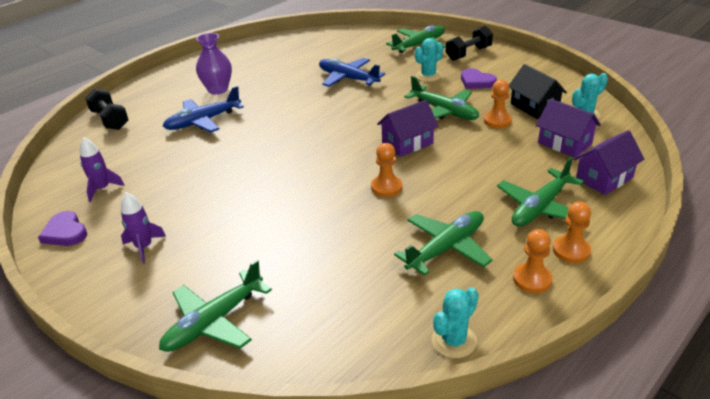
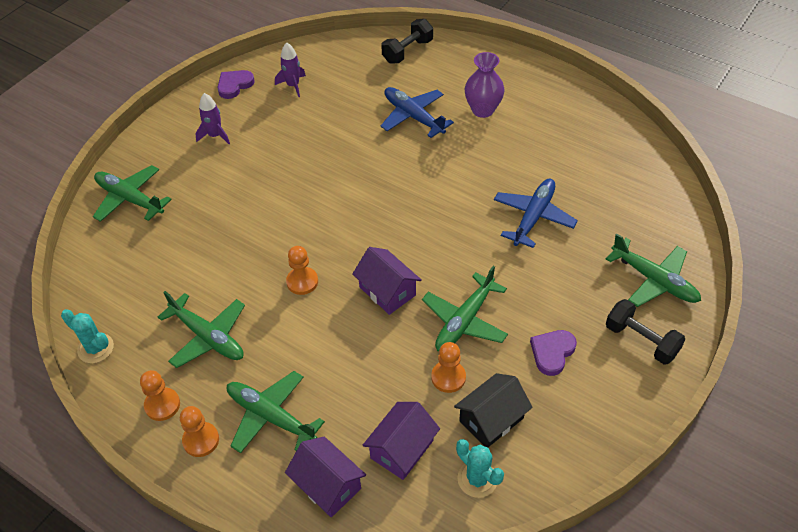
camera: 80 degrees right, 15 degrees up
turquoise cactus [415,38,443,82] -> none

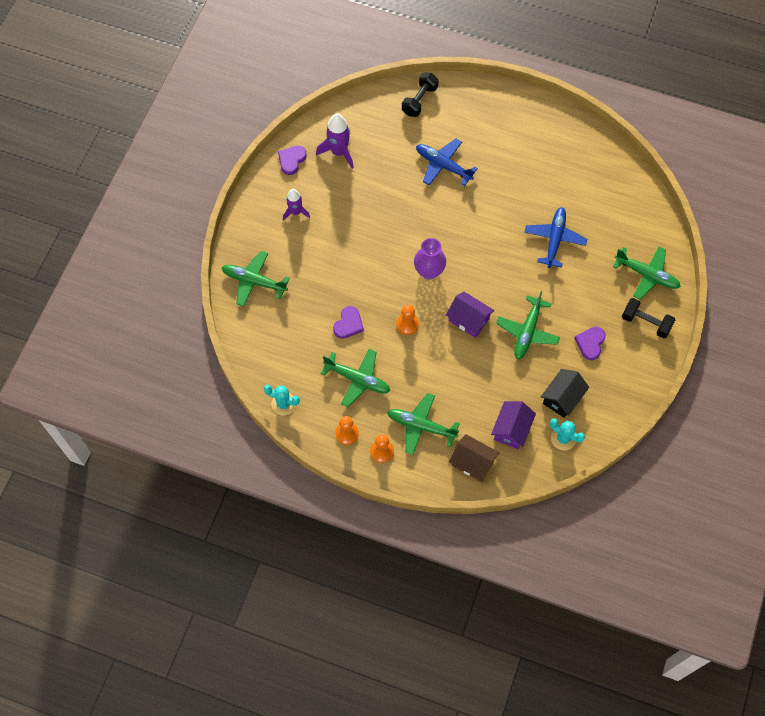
camera: 15 degrees left, 15 degrees up
purple rocket [275,42,306,97] -> purple rocket [316,113,354,169], size x1.54
purple house [285,437,366,517] -> brown house [449,434,499,482]
orange pawn [431,342,466,393] -> none
purple vase [464,52,505,118] -> purple vase moved to [414,238,446,280]
none -> purple heart [333,306,364,339]

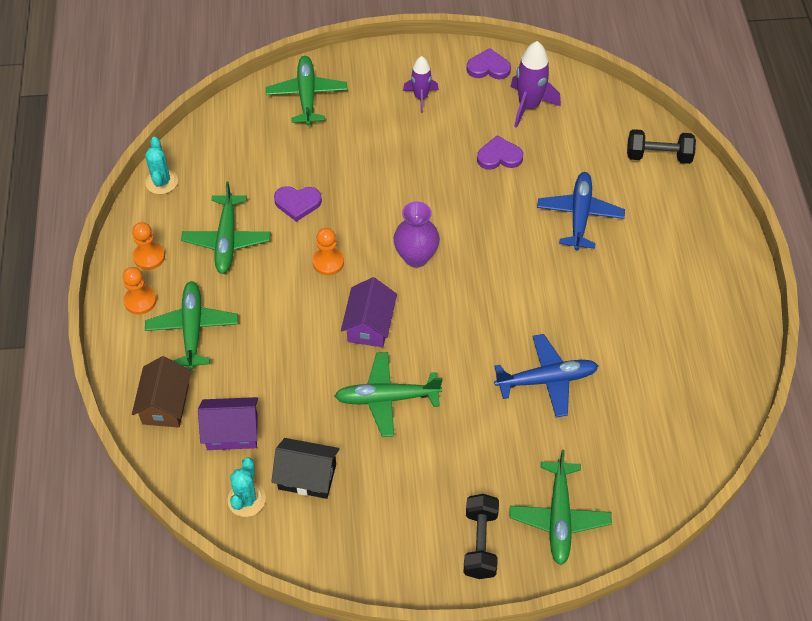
camera: 65 degrees right, 10 degrees down
purple heart [574,327,606,360] -> purple heart moved to [477,136,523,170]

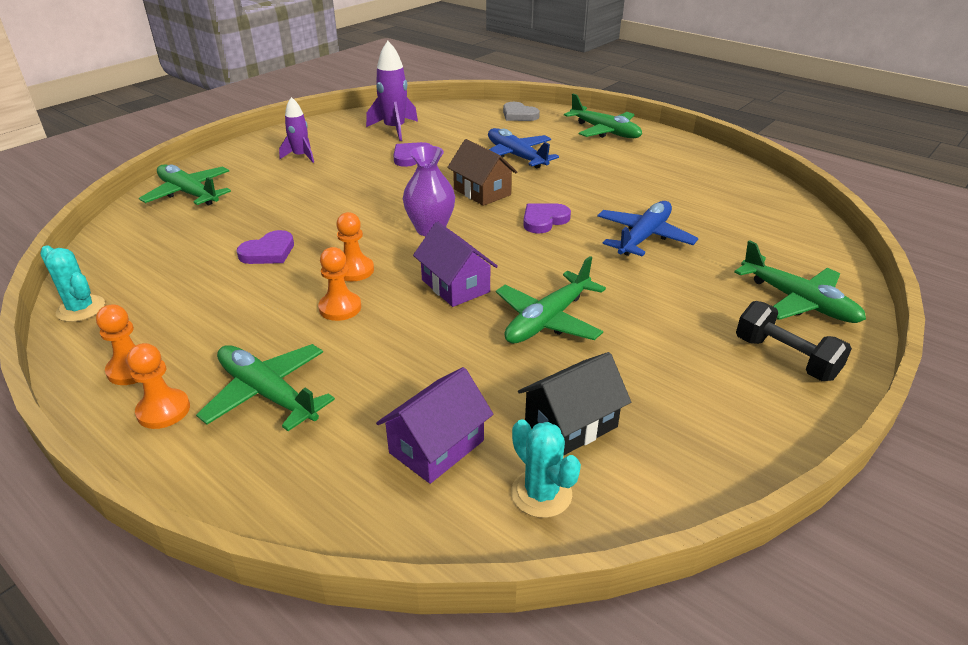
camera: 45 degrees left, 20 degrees down
brown house [132,356,191,428] -> brown house moved to [447,139,517,206]
green plane [181,182,270,274] -> green plane moved to [564,94,642,138]
purple heart [467,48,511,79] -> purple heart moved to [523,203,571,234]
black dumbbell [627,129,696,164] -> grey heart [503,102,540,121]
none -> orange pawn [318,247,361,321]

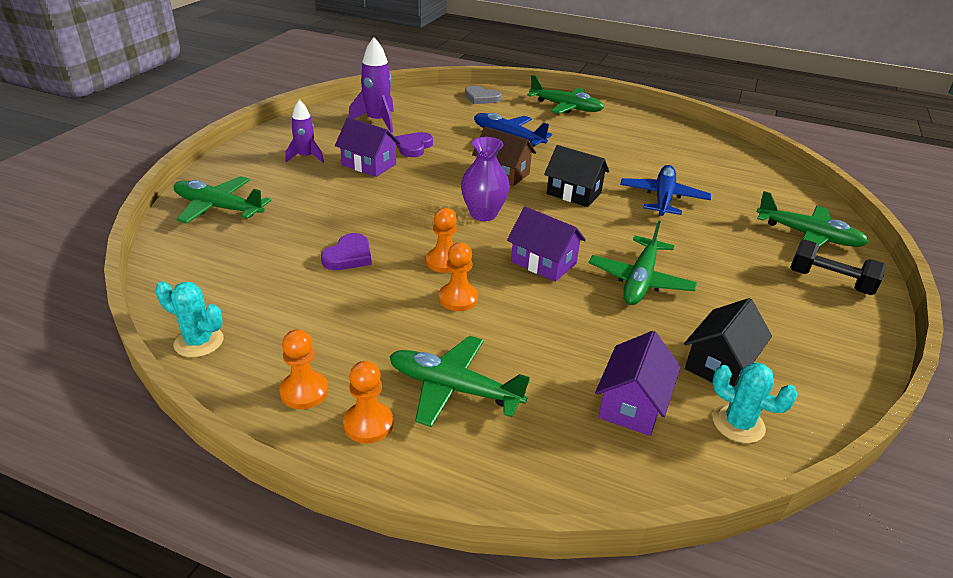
camera: 20 degrees left, 0 degrees up
purple heart [523,203,571,234] -> black house [544,145,609,207]
none -> purple house [335,117,401,177]

